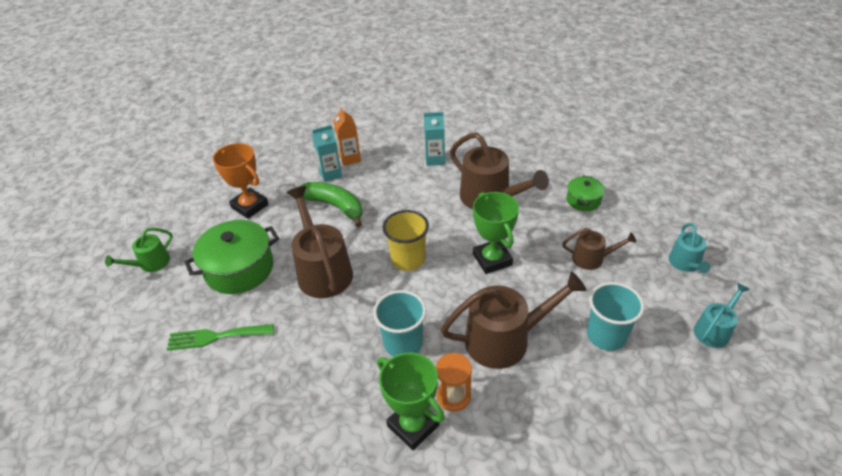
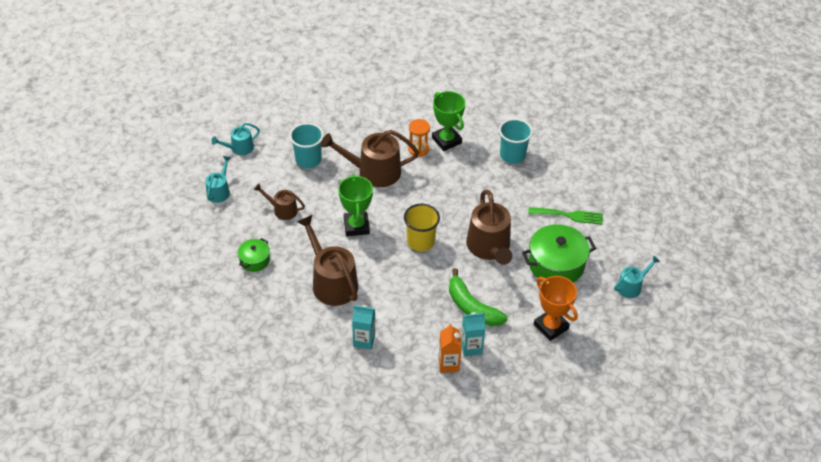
camera: 170 degrees left, 5 degrees up
green watering can [105,228,173,272] -> turquoise watering can [614,255,660,298]
turquoise cup [373,290,426,357] -> turquoise cup moved to [499,118,533,164]

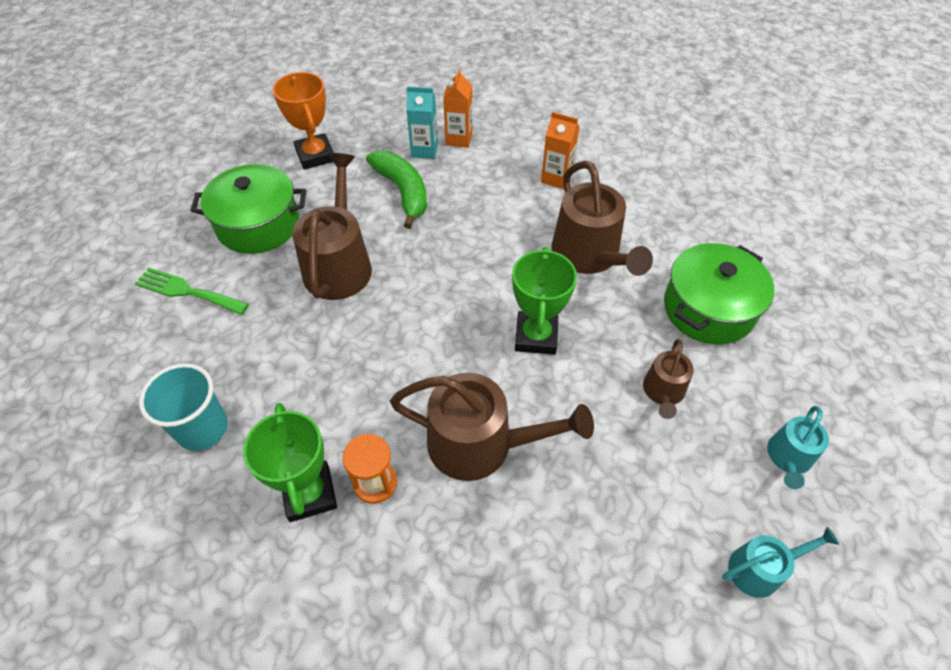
camera: 165 degrees left, 5 degrees up
green pot [238,238,270,272] -> green pot [664,243,774,345], size x1.87
brown watering can [254,184,305,220] -> brown watering can turned 75 degrees clockwise [643,339,694,419]
turquoise cup [289,123,324,168] -> none
turquoise carton [352,305,375,349] -> orange carton [541,112,580,189]
yellow cup [404,204,440,251] -> none
turquoise watering can [614,255,660,298] -> none

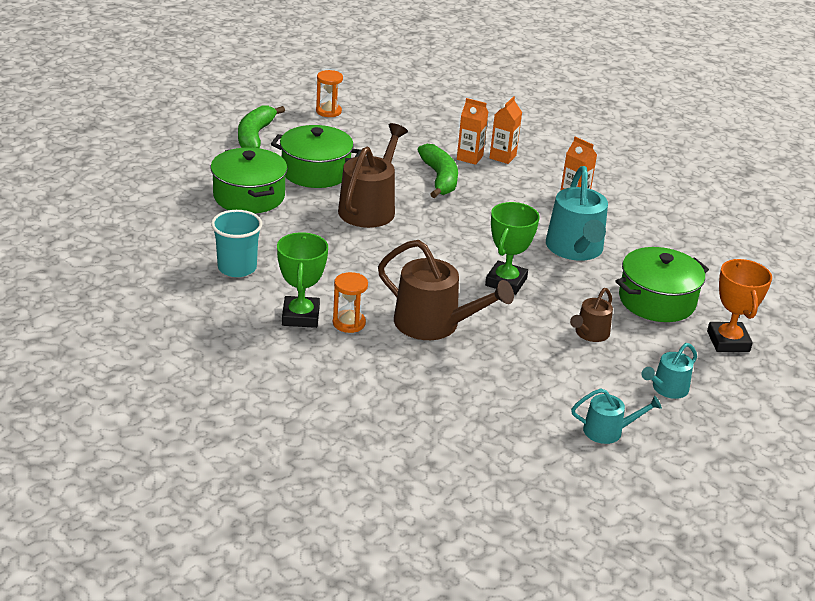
camera: 15 degrees right, 20 degrees down
green fork [134,268,249,315] -> green pot [211,148,287,214]
orange trophy [273,72,334,170] -> orange trophy moved to [707,259,772,352]
turquoise carton [406,86,438,159] -> orange carton [457,98,488,165]
brown watering can [552,161,653,276] -> turquoise watering can [546,166,608,261]
none -> green banana [238,106,285,148]
none -> orange hourglass [316,70,343,117]

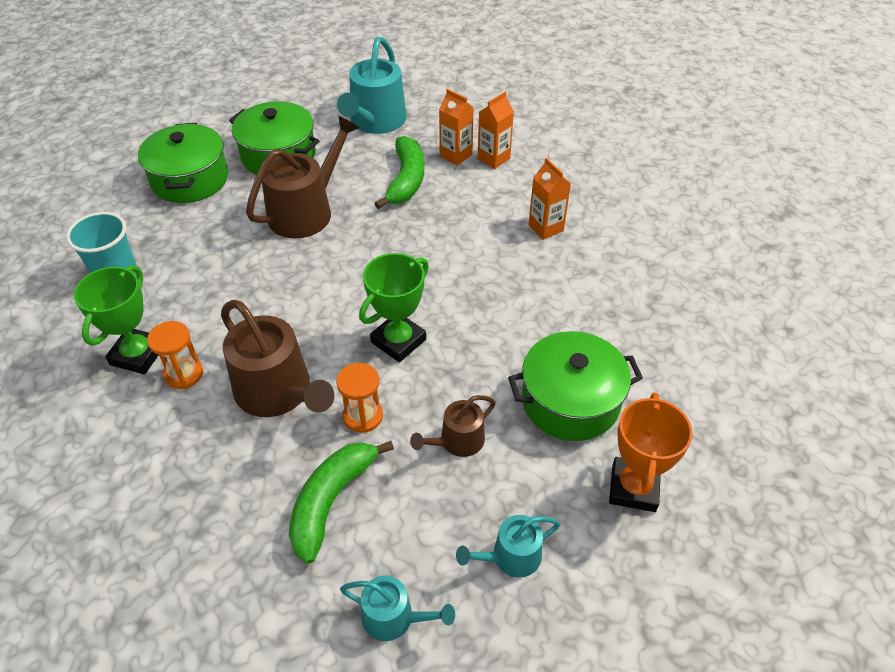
camera: 20 degrees right, 15 degrees up
green banana [238,106,285,148] -> green banana moved to [289,441,394,564]
orange hourglass [316,70,343,117] -> orange hourglass moved to [336,363,383,433]
turquoise watering can [546,166,608,261] -> turquoise watering can moved to [337,37,407,134]

